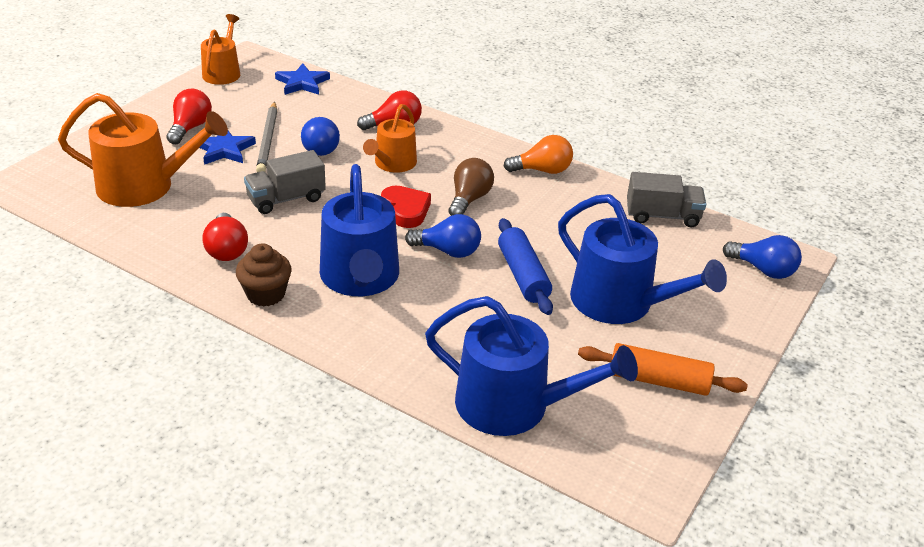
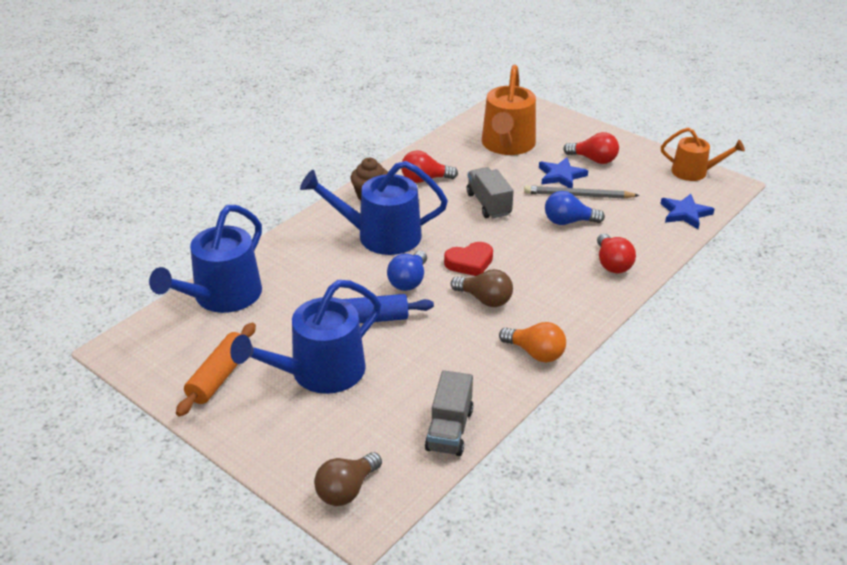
camera: 100 degrees right, 0 degrees up
orange watering can [363,104,417,173] -> none
orange light bulb [504,135,573,174] -> orange light bulb turned 60 degrees counterclockwise [499,322,566,362]
blue light bulb [723,235,802,279] -> brown light bulb [314,452,382,506]

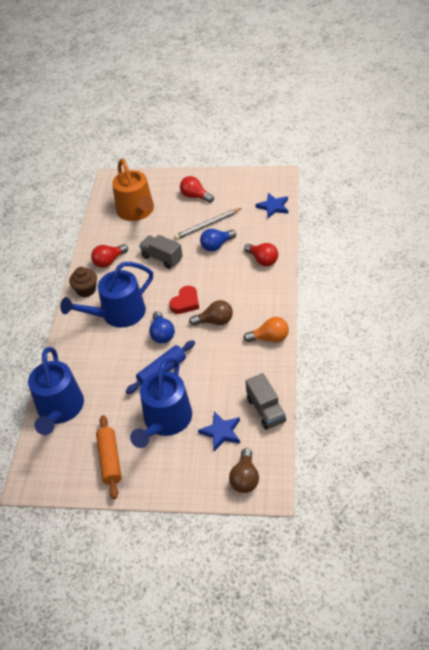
camera: 30 degrees left, 10 degrees up
blue star [539,157,588,188] -> blue star moved to [198,411,240,451]
red light bulb [563,132,619,164] -> red light bulb turned 135 degrees counterclockwise [180,176,214,203]
orange watering can [661,128,745,181] -> none

